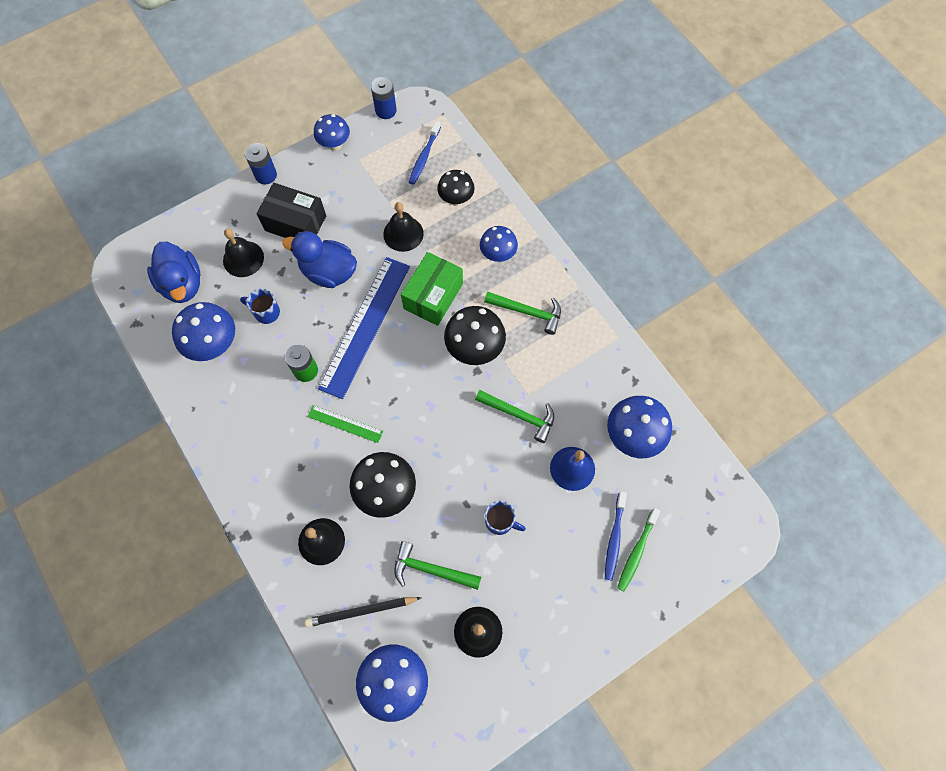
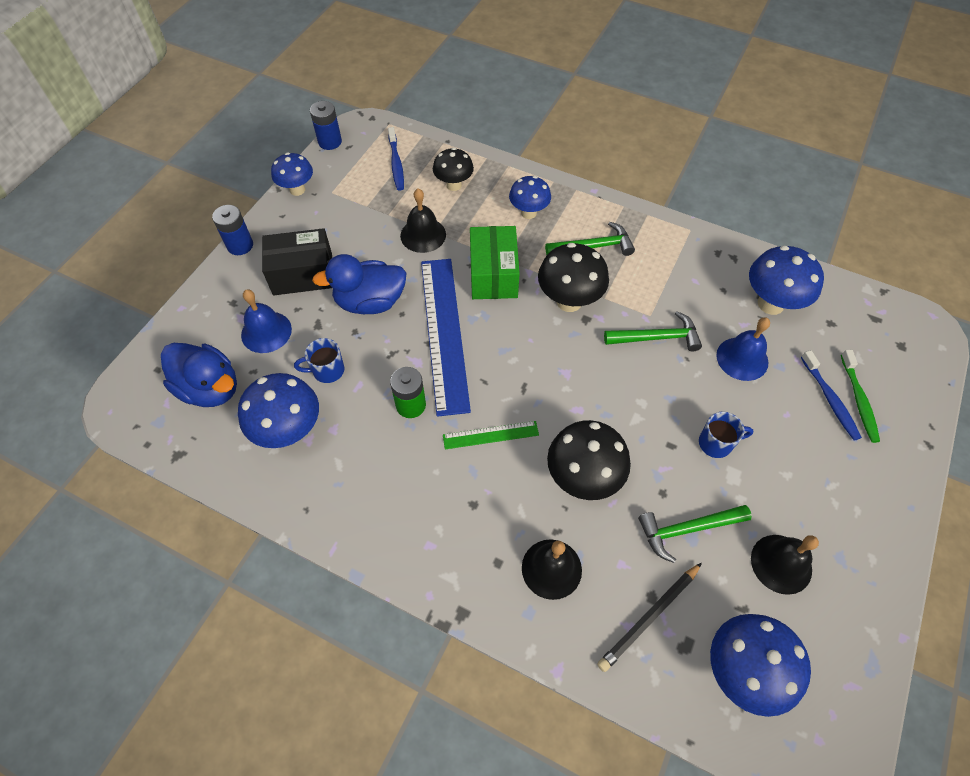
camera: 30 degrees left, 10 degrees down
black bell [223,229,264,277] -> blue bell [241,289,292,353]

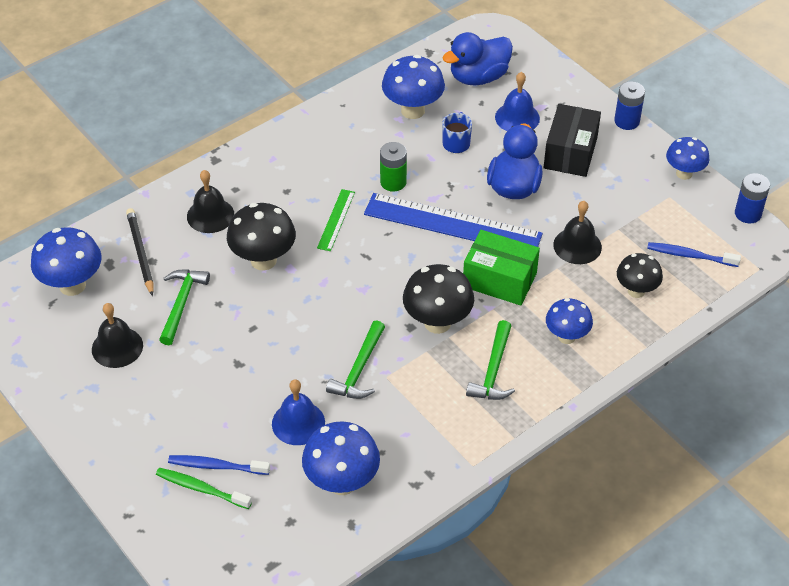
camera: 115 degrees right, 10 degrees down
blue mug [699,412,753,458] -> none

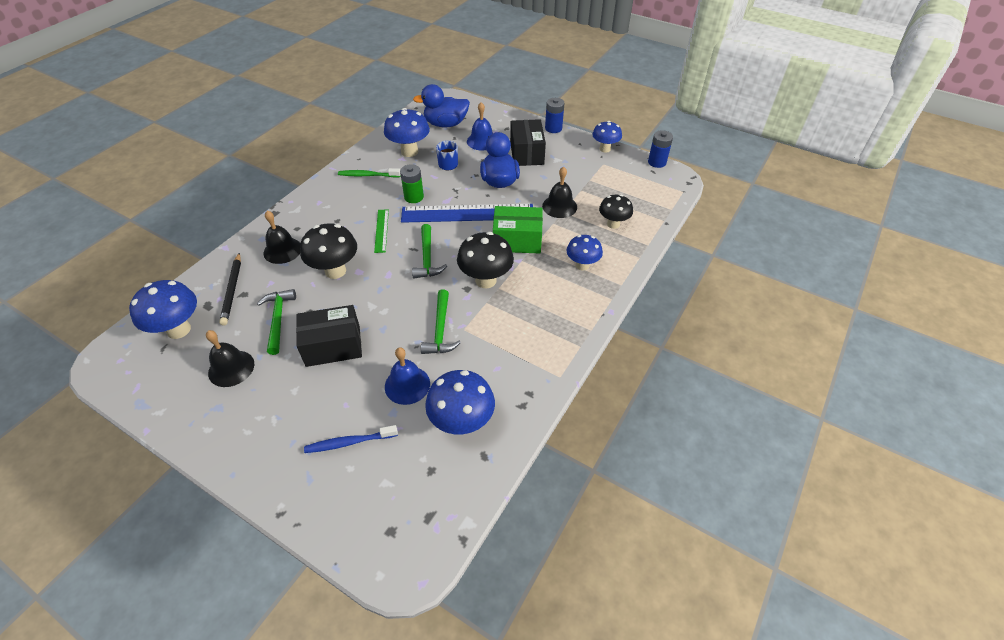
camera: 20 degrees left, 0 degrees up
black pencil [126,208,153,296] -> black pencil turned 150 degrees counterclockwise [219,253,241,326]
green toothbrush [156,468,252,509] -> green toothbrush moved to [338,168,401,178]
blue duck [442,32,513,85] -> blue duck turned 45 degrees clockwise [413,84,470,127]
green hammer [466,320,515,400] -> green hammer moved to [412,224,447,279]
blue toothbrush [647,242,741,267] -> none
none -> black box [296,305,362,367]

